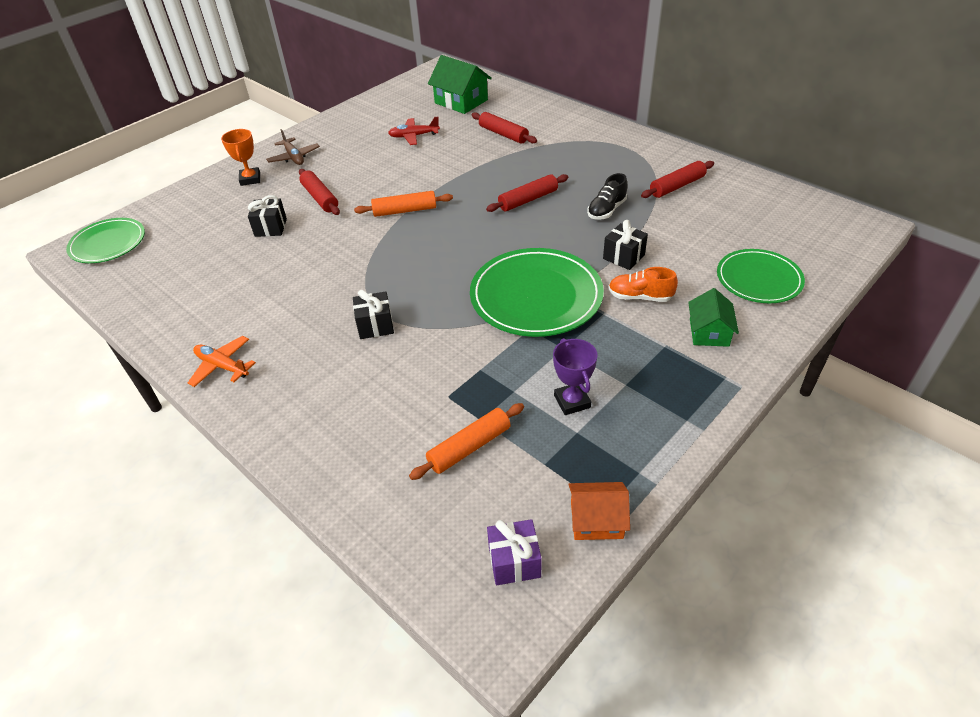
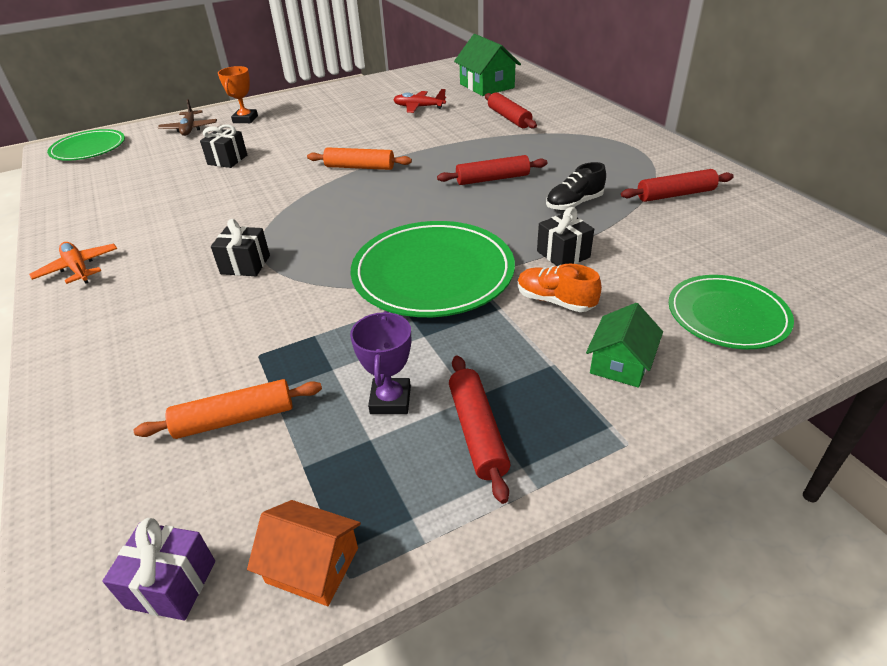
camera: 20 degrees right, 5 degrees down
brown plane [266,129,320,165] -> brown plane moved to [158,99,217,136]
red rolling pin [299,169,340,215] -> red rolling pin moved to [449,356,510,504]

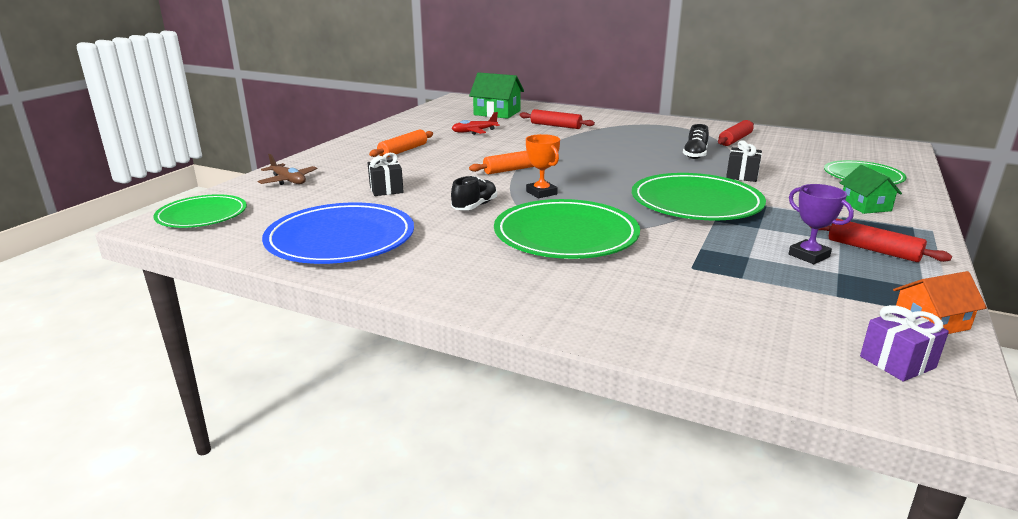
camera: 40 degrees left, 15 degrees down
orange plane [29,242,117,284] -> none
orange rolling pin [134,379,322,439] -> orange rolling pin moved to [369,129,433,157]
black gift [211,219,270,276] -> green plate [494,199,640,259]
orange trophy [218,66,258,123] -> orange trophy moved to [526,134,560,198]
red rolling pin [437,155,548,185] -> none
orange shoe [517,264,602,312] -> none
none -> blue plate [262,203,414,264]
none -> black shoe [451,176,497,210]

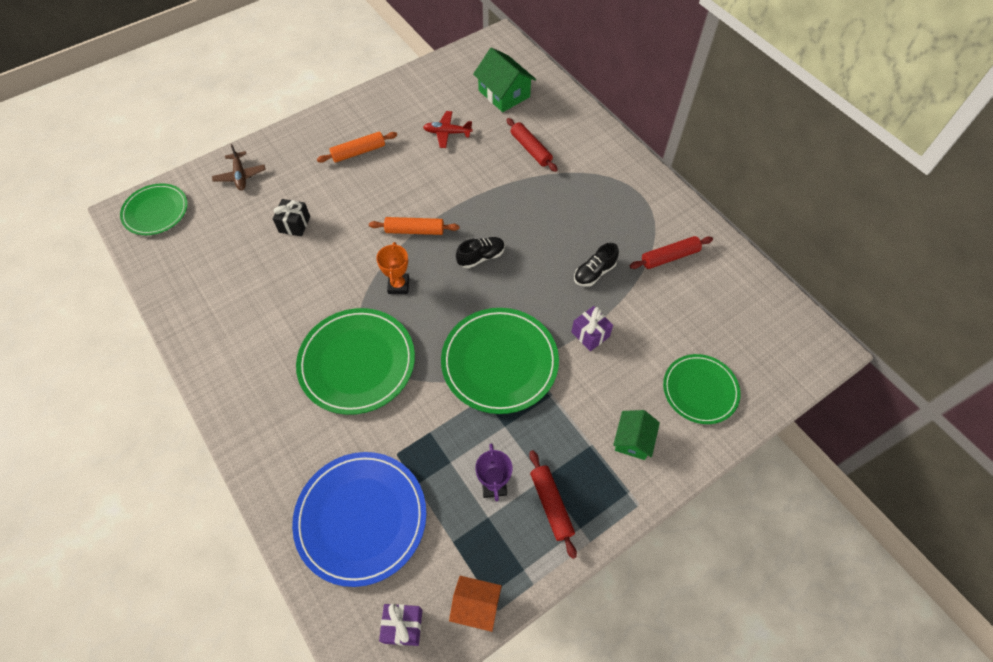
camera: 30 degrees right, 35 degrees up
blue plate [262,203,414,264] -> blue plate moved to [292,452,426,587]
black shoe [451,176,497,210] -> black shoe moved to [456,237,505,268]
black gift [726,140,762,182] -> purple gift [571,306,613,351]

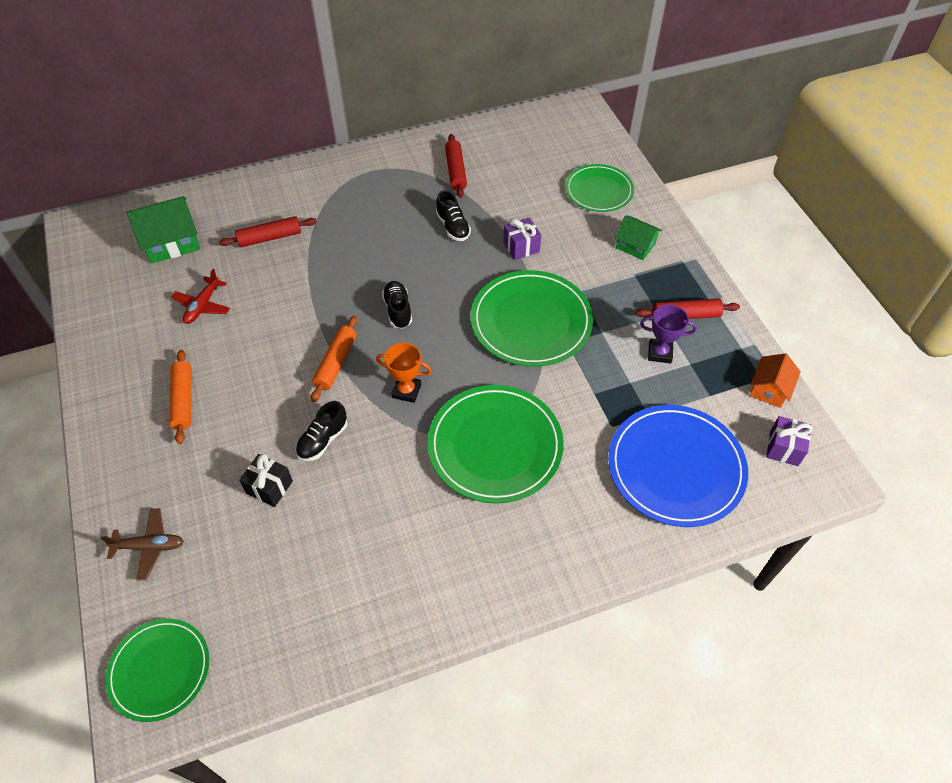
camera: 75 degrees left, 5 degrees down
none -> black shoe [296,401,347,461]

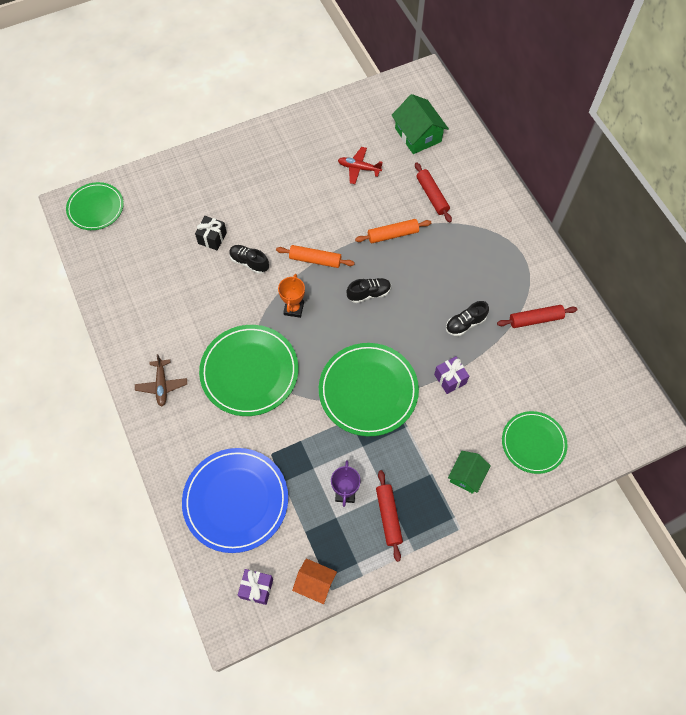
camera: 85 degrees right, 10 degrees up
brown plane [101,508,184,581] -> brown plane moved to [135,354,187,407]
orange rolling pin [169,349,192,444] -> orange rolling pin moved to [355,219,431,243]

